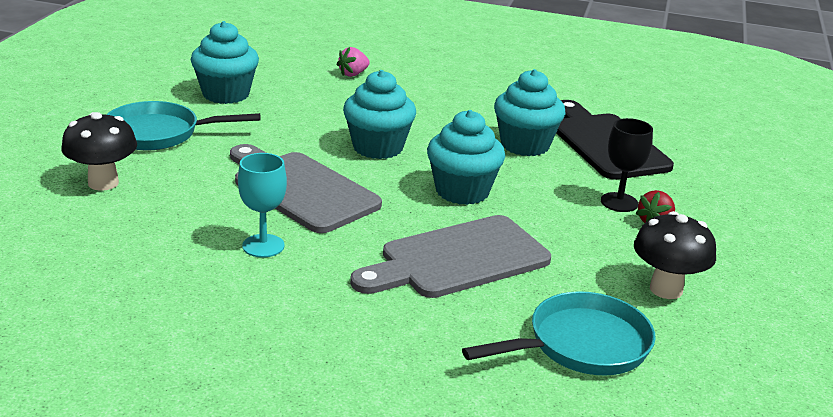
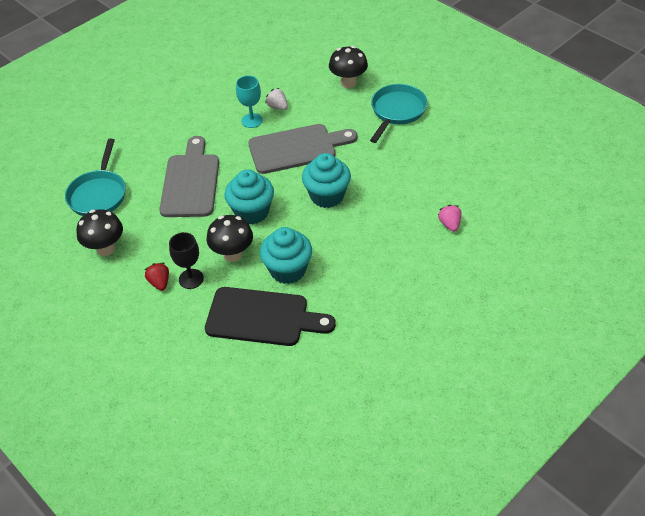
camera: 125 degrees right, 20 degrees up
turquoise cupcake [191,21,259,104] -> none
none -> black mushroom [206,215,253,262]
none -> white strawberry [265,88,288,110]

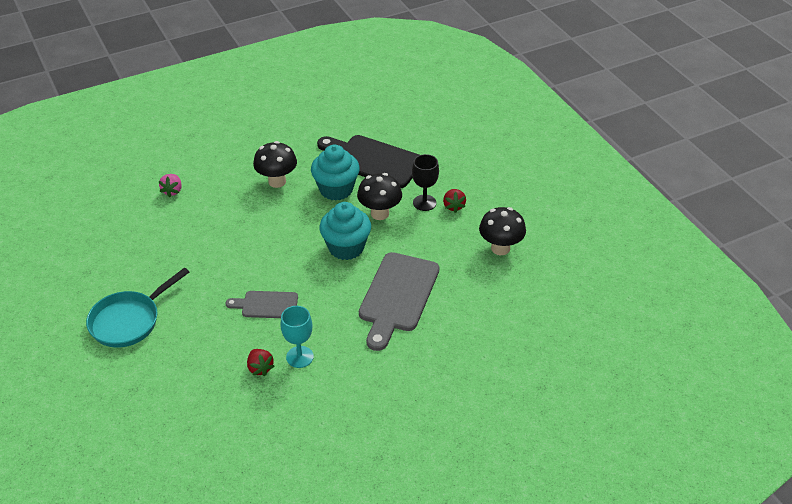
camera: 165 degrees left, 5 degrees down
turquoise pan [65,139,126,216] -> none
grey cutting board [248,124,358,174] -> grey cutting board [226,291,298,318], size x0.56
white strawberry [265,88,288,110] -> red strawberry [247,349,275,376]
turquoise cupcake [302,153,351,208] -> none
black mushroom [329,46,368,88] -> black mushroom moved to [253,141,297,188]

